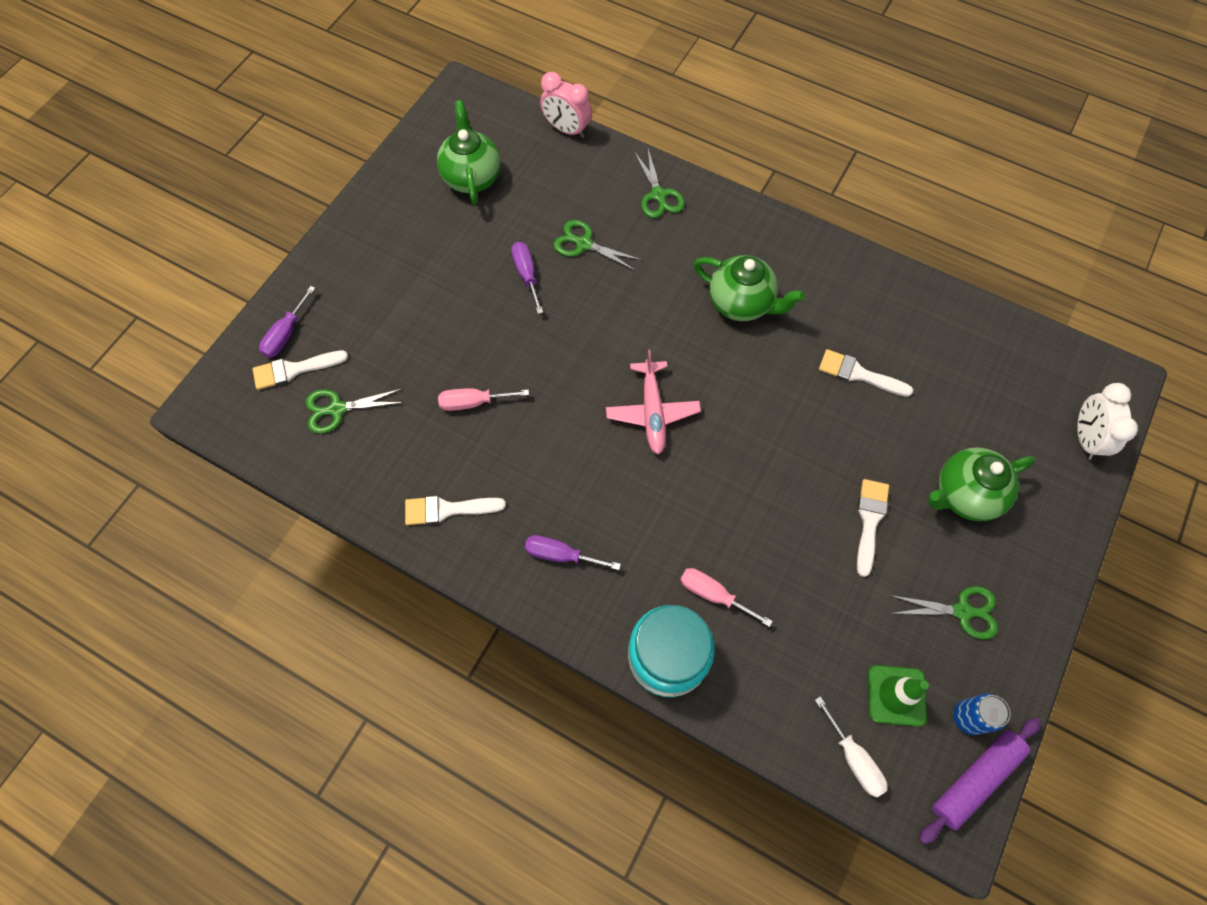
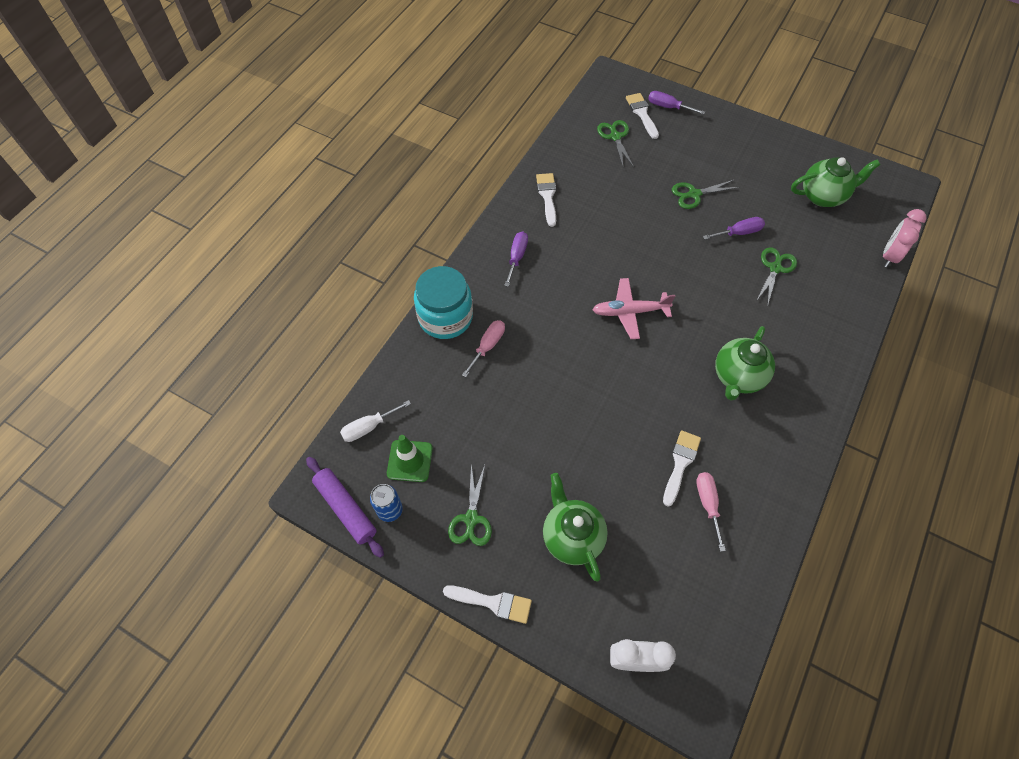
camera: 90 degrees right, 5 degrees down
pink screwdriver [438,388,529,411] -> pink screwdriver moved to [696,472,726,552]
green scissors [634,149,685,218] -> green scissors moved to [672,180,740,209]
white brush [857,479,889,577] -> white brush moved to [443,585,532,624]

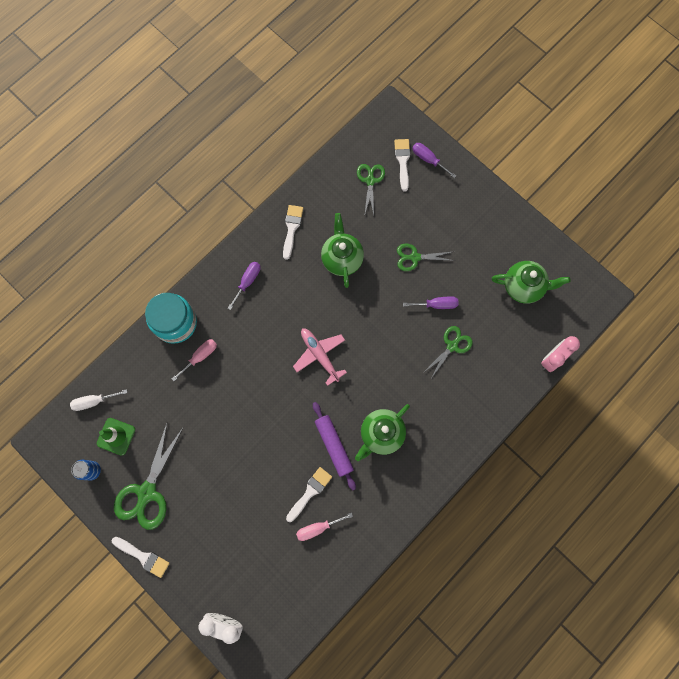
camera: 15 degrees right, 15 degrees up
purple rolling pin [306,457,384,558] -> purple rolling pin moved to [313,402,356,490]
green scissors [448,464,492,546] -> green scissors [114,423,183,530], size x1.68
green teapot [543,473,608,582] -> green teapot moved to [321,213,364,288]
pink plane [592,278,675,339] -> pink plane turned 45 degrees clockwise [293,328,347,386]
pink screwdriver [696,472,726,552] -> pink screwdriver turned 120 degrees counterclockwise [296,513,353,541]

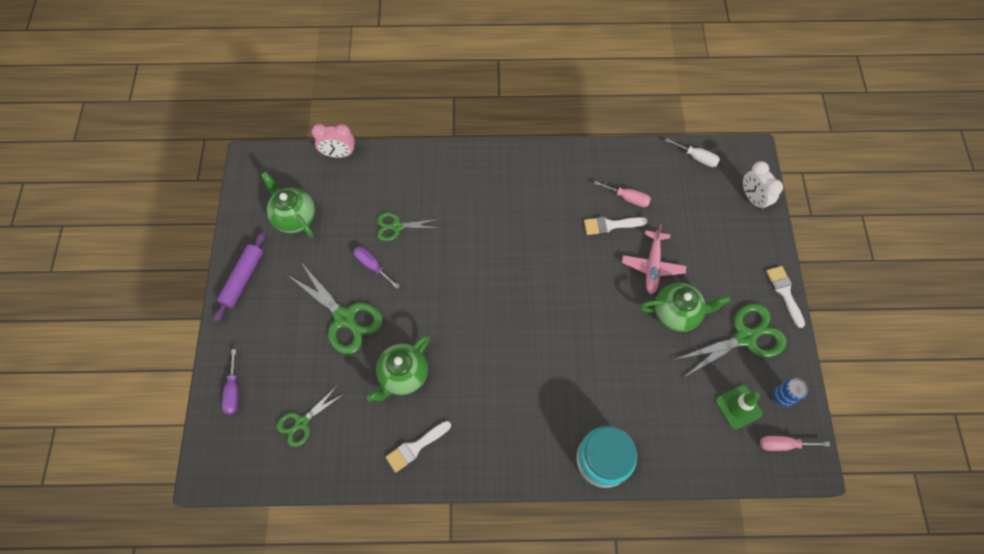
camera: 135 degrees left, 10 degrees down
white screwdriver [70,389,128,411] -> white screwdriver moved to [665,138,720,167]
pink screwdriver [172,339,217,381] -> pink screwdriver moved to [760,436,830,451]
purple screwdriver [228,262,261,310] -> none
pink plane [293,328,347,386] -> pink plane moved to [622,224,686,294]
purple rolling pin [313,402,356,490] -> purple rolling pin moved to [214,232,265,322]
green teapot [355,404,410,461] -> green teapot moved to [640,283,730,332]
white brush [394,139,411,191] -> none
green scissors [397,243,455,271] -> green scissors [288,262,383,354], size x1.68

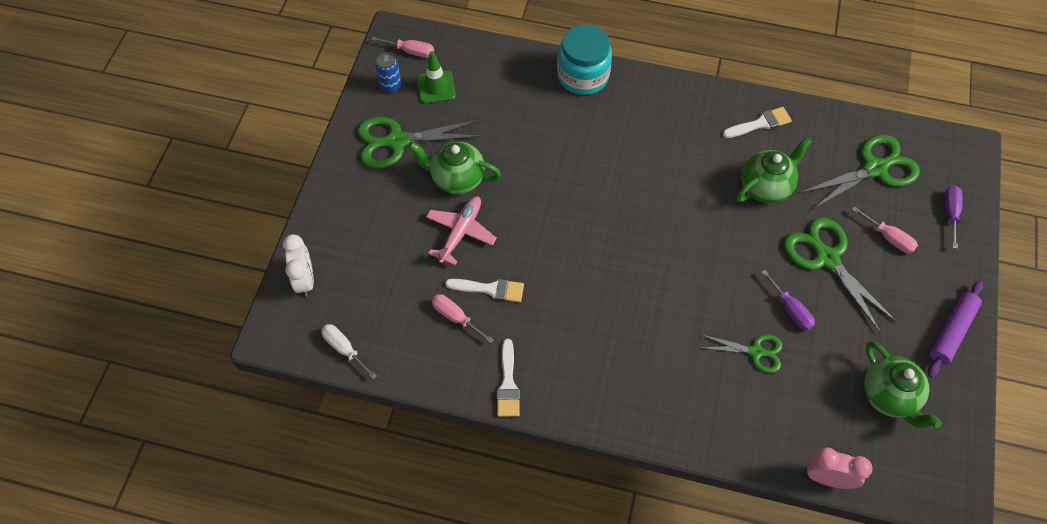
camera: 165 degrees left, 5 degrees down
green scissors [277,386,344,447] -> green scissors [799,134,920,210], size x1.68
white brush [766,266,805,328] -> white brush moved to [497,339,520,417]
none -> pink screwdriver [852,206,918,253]

